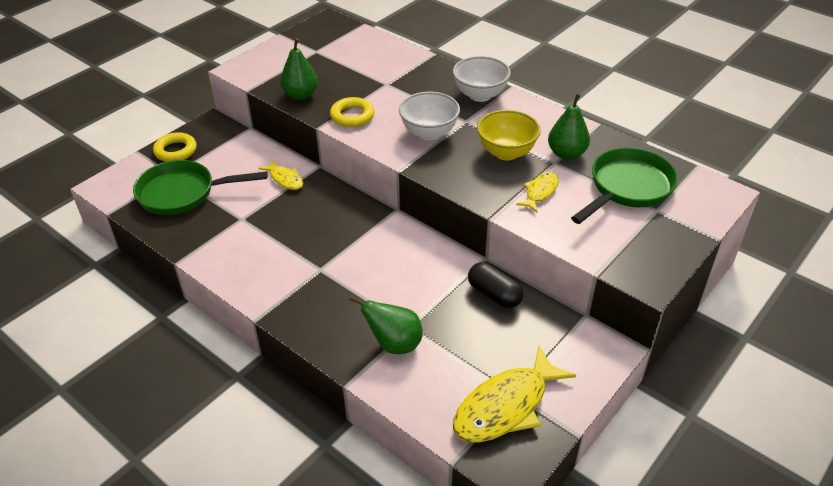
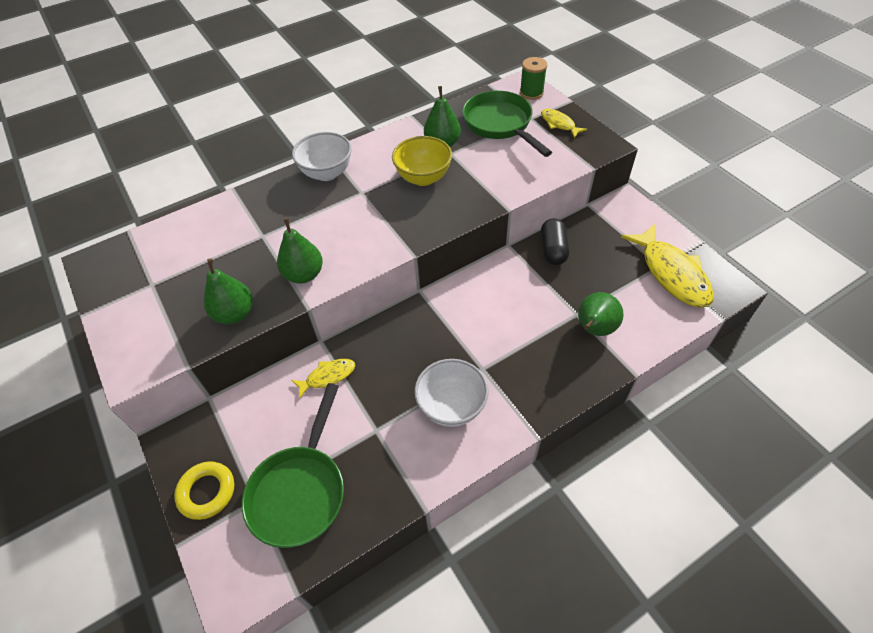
camera: 70 degrees left, 10 degrees up
yellow ring [330,97,375,127] -> green pear [277,218,323,283]
white bowl [399,92,460,141] -> white bowl moved to [415,359,489,427]
black capsule [468,262,524,308] -> black capsule turned 60 degrees counterclockwise [541,218,569,265]
yellow fish [516,172,559,212] -> yellow fish moved to [541,109,587,138]
none -> green spool [520,57,547,100]

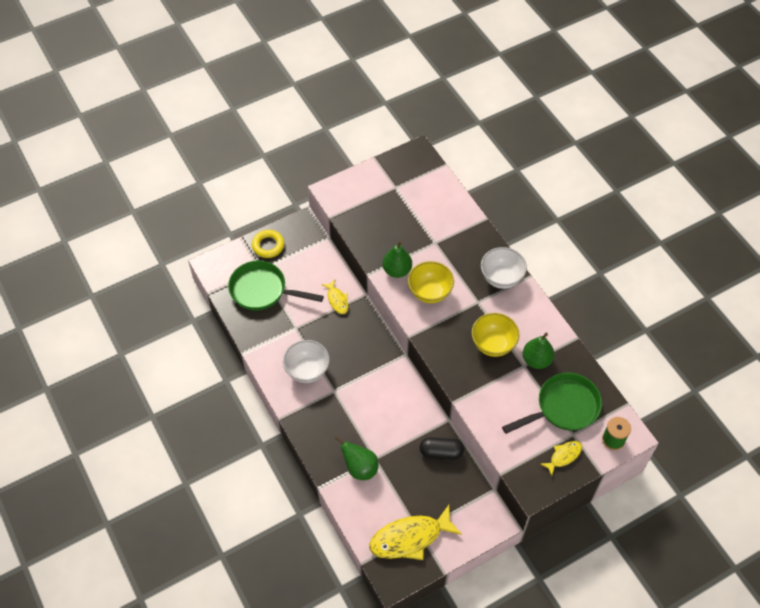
camera: 90 degrees right, 5 degrees up
green pear [204,259,253,324] -> none
none -> yellow bowl [408,261,454,303]

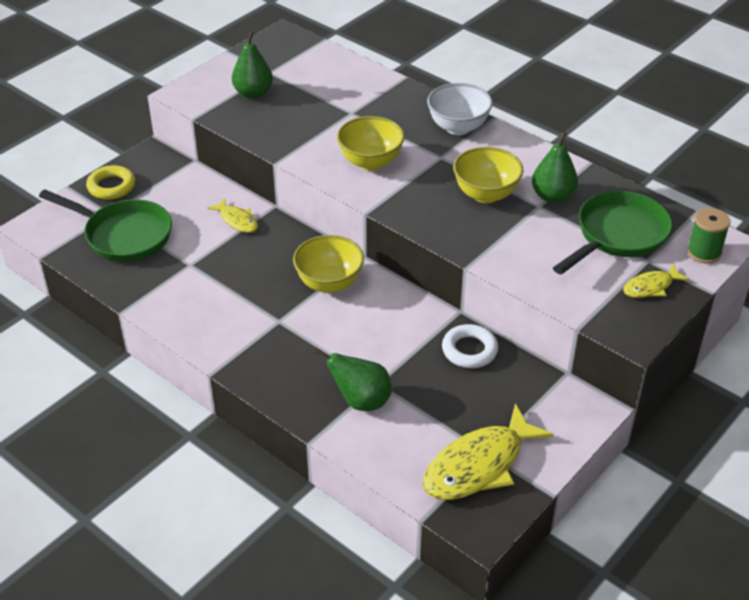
camera: 20 degrees left, 15 degrees down
green pan [228,261,324,311] -> green pan turned 150 degrees counterclockwise [39,190,172,262]
white bowl [283,340,330,383] -> none
green pear [383,241,412,278] -> green pear moved to [232,31,273,99]
black capsule [420,437,464,460] -> white ring [442,324,498,368]
yellow fish [541,441,582,476] -> yellow fish turned 150 degrees counterclockwise [623,264,689,298]
none -> yellow bowl [293,235,364,293]

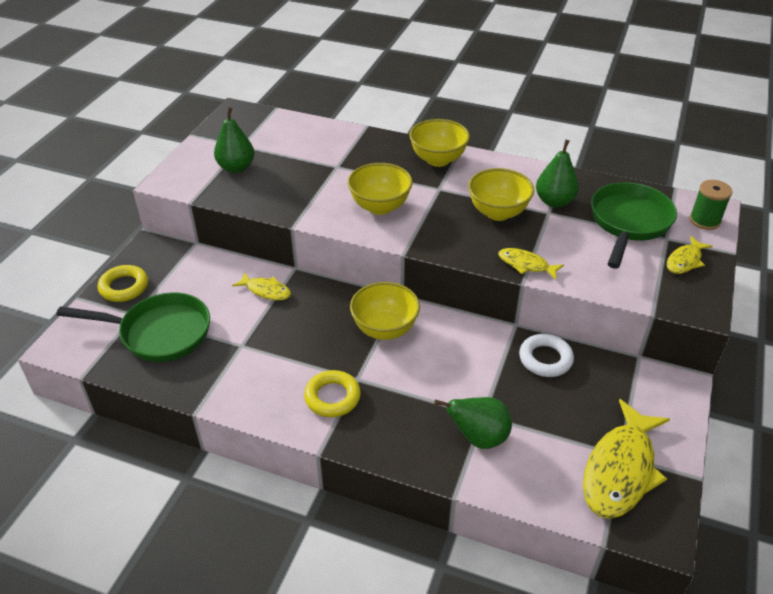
camera: 20 degrees left, 0 degrees up
white bowl [427,83,493,135] -> yellow bowl [409,119,470,167]
none -> yellow ring [304,370,361,417]
none -> yellow fish [498,248,564,280]

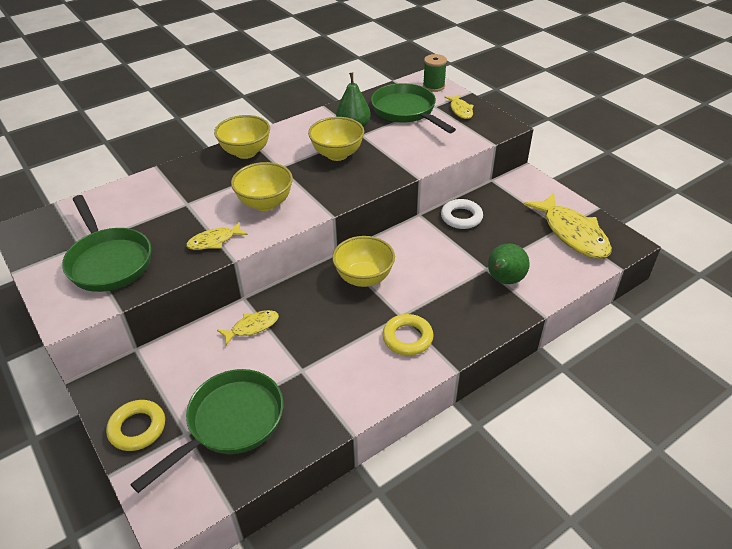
camera: 55 degrees left, 0 degrees up
green pear [214,107,254,173] -> green pan [62,195,151,292]
yellow fish [498,248,564,280] -> yellow fish moved to [186,222,248,250]

